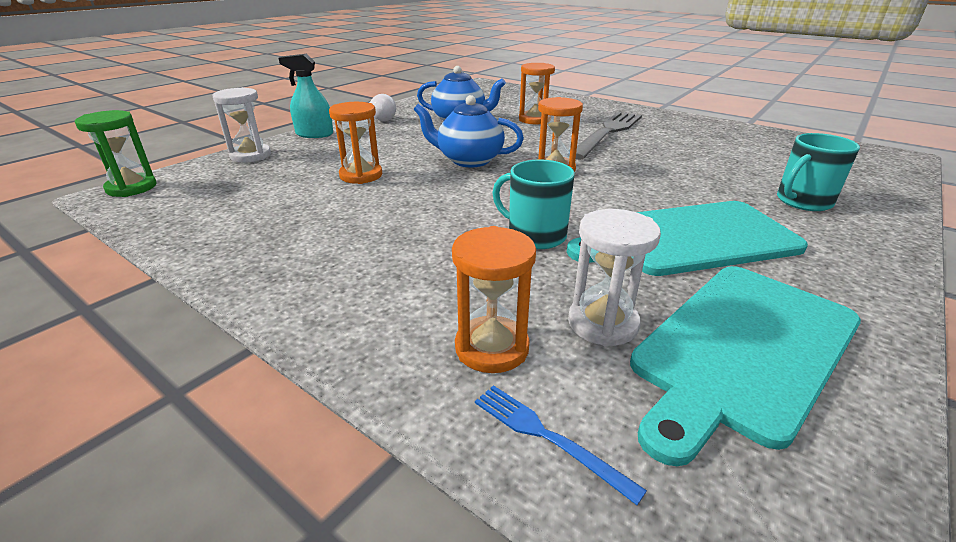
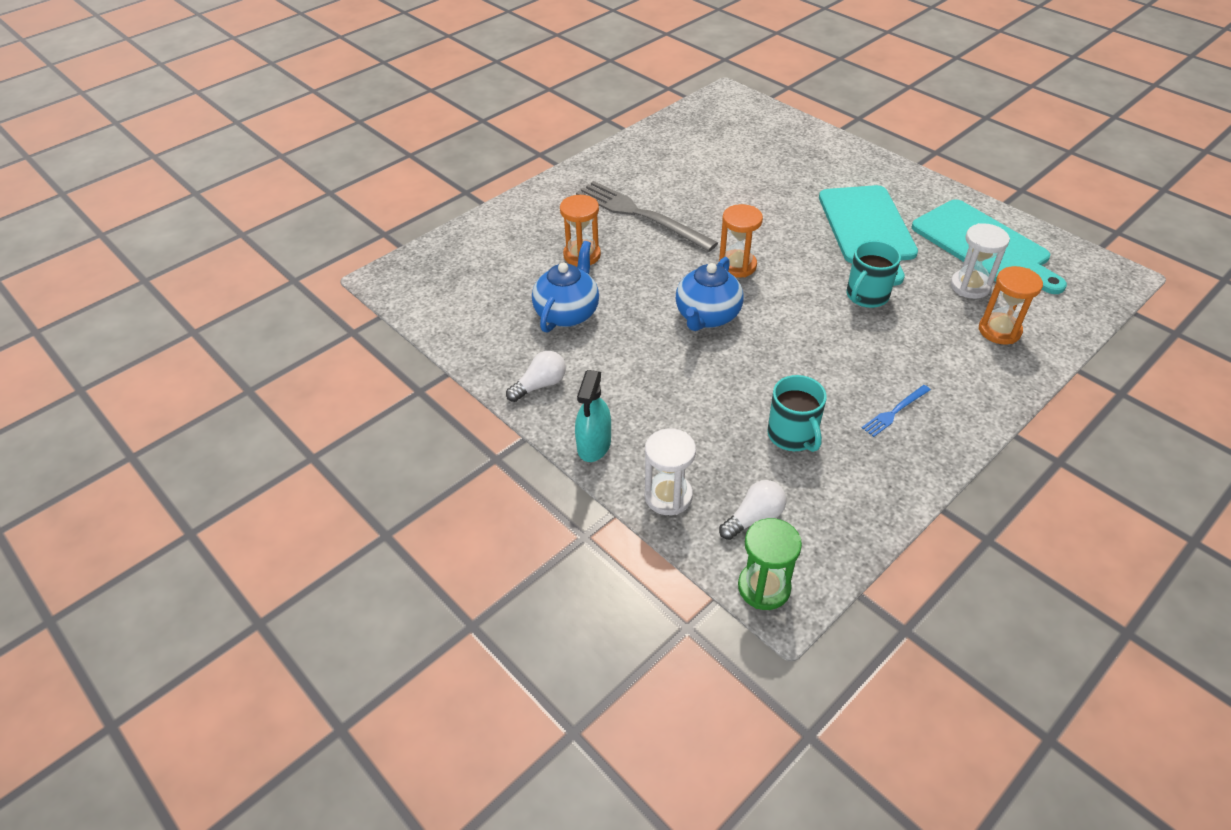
camera: 80 degrees left, 15 degrees up
orange hourglass [329,102,382,184] -> none
blue fork [475,385,647,505] -> blue fork moved to [862,385,931,437]
turquoise mug [777,133,860,211] -> turquoise mug moved to [767,375,827,452]
none -> white light bulb [719,480,786,540]

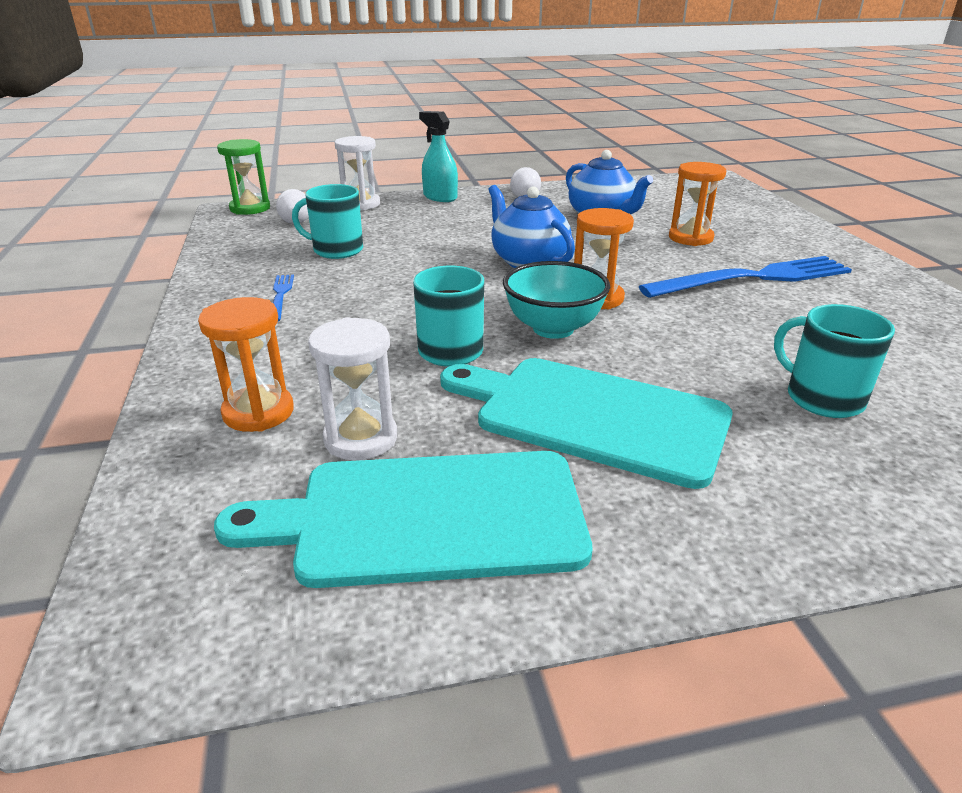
camera: 120 degrees right, 15 degrees down
grey fork [576,181,718,252] -> blue fork [639,256,852,298]
none -> turquoise bowl [503,261,610,339]
none -> turquoise mug [774,304,895,418]

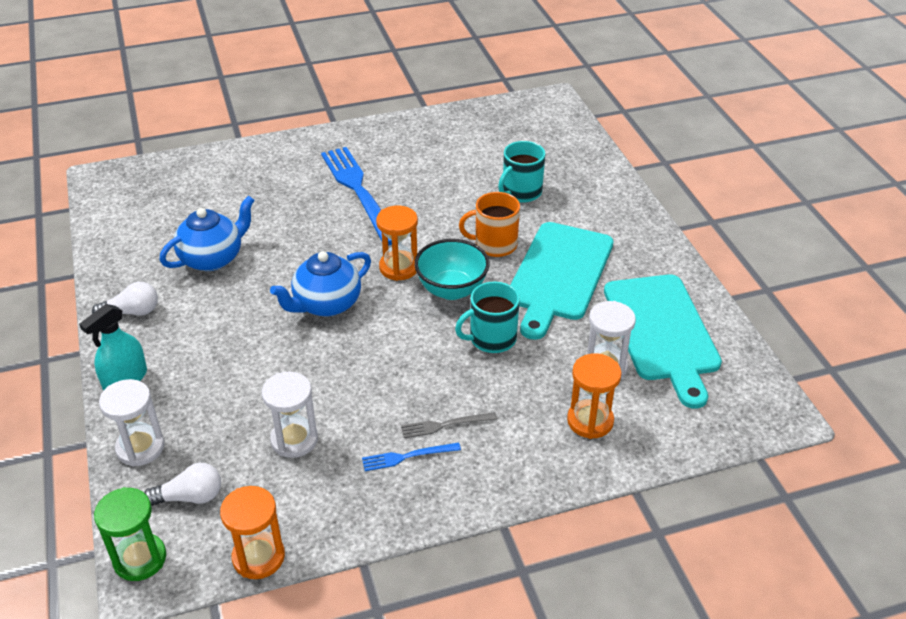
camera: 95 degrees left, 10 degrees up
turquoise mug [292,184,363,259] -> white hourglass [262,372,318,458]
orange hourglass [669,162,726,246] -> orange hourglass moved to [220,486,285,579]
none -> grey fork [401,412,497,438]
none -> orange mug [459,192,520,257]

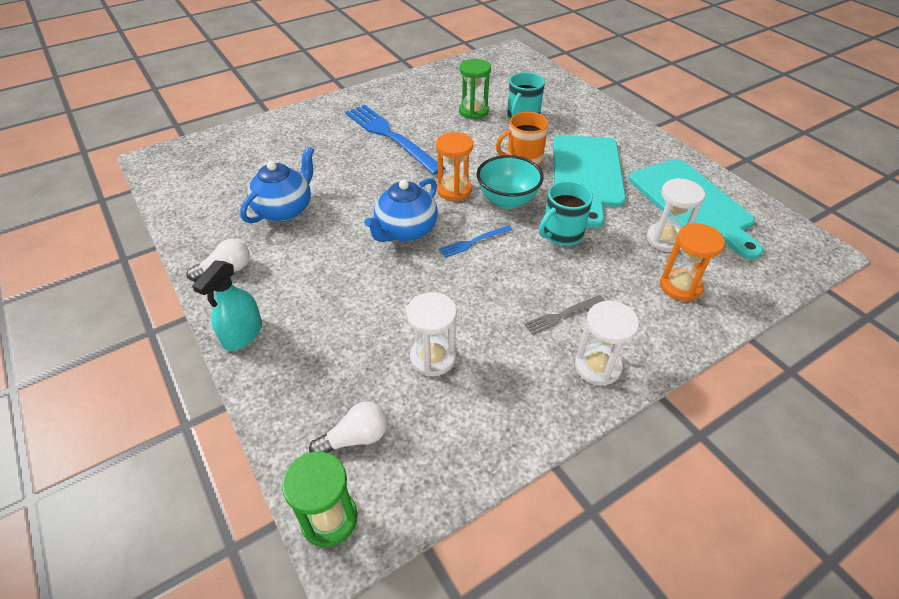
camera: 15 degrees left, 5 degrees up
white hourglass [99,379,164,466] -> white hourglass moved to [575,301,639,386]
orange hourglass [220,486,285,579] -> none
blue fork [362,443,461,471] -> blue fork moved to [439,225,512,258]
none -> green hourglass [459,59,491,120]

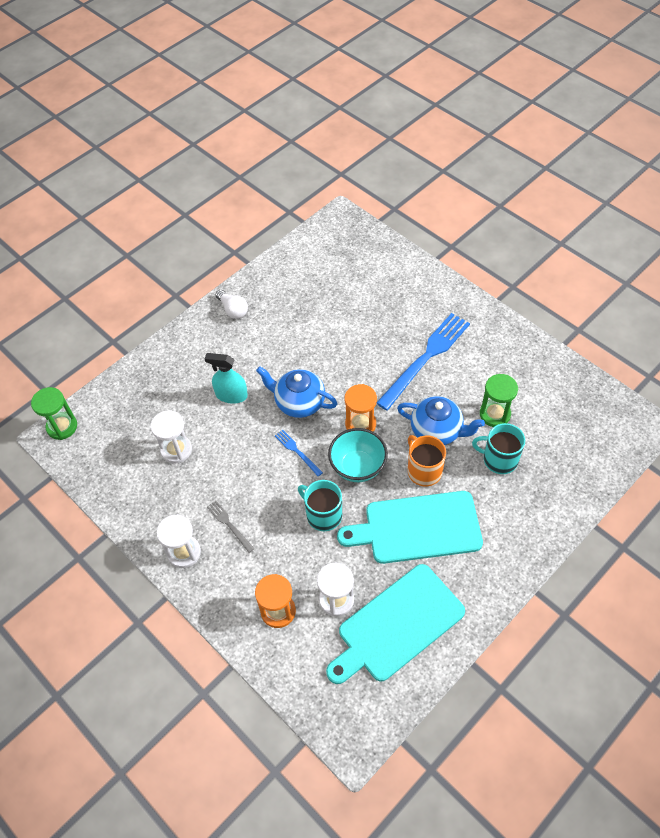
camera: 80 degrees right, 10 degrees up
turquoise spray bottle [192,260,262,351] -> turquoise spray bottle moved to [205,353,248,404]
blue teapot [240,146,314,223] -> blue teapot moved to [397,396,485,445]
white light bulb [309,401,387,453] -> none

